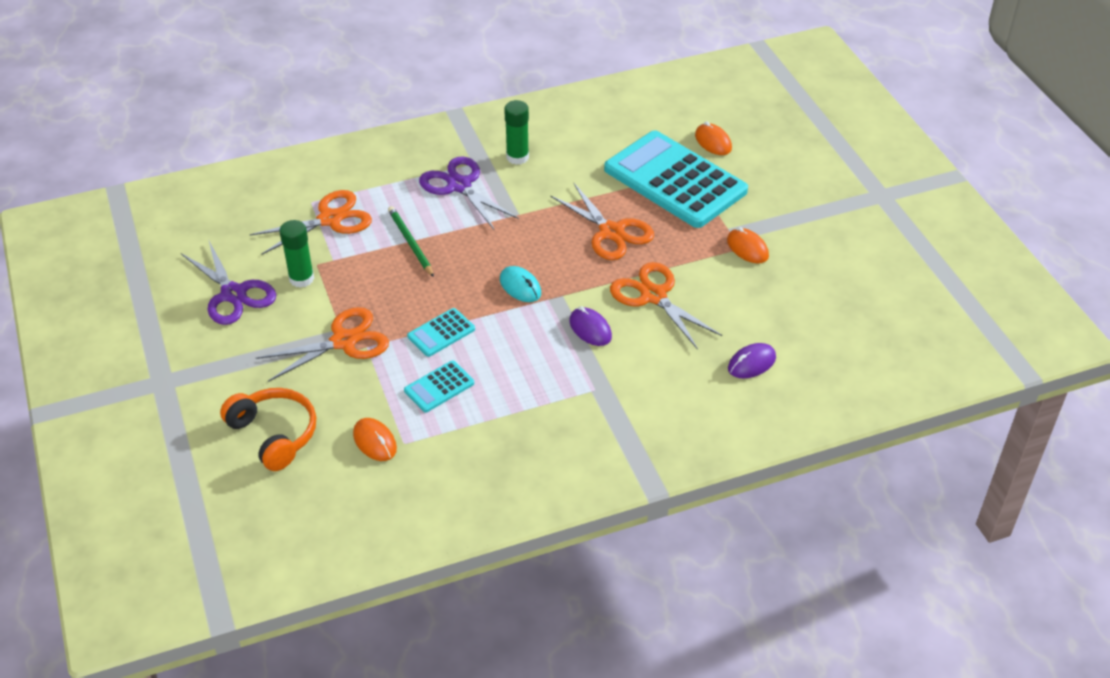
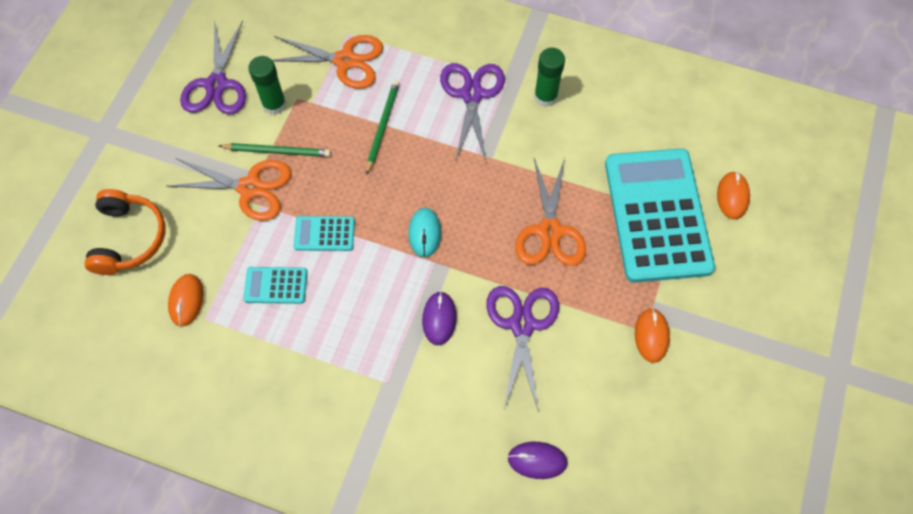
camera: 40 degrees right, 20 degrees up
orange scissors [610,262,722,350] -> purple scissors [486,286,559,412]
none -> green pencil [219,143,331,157]

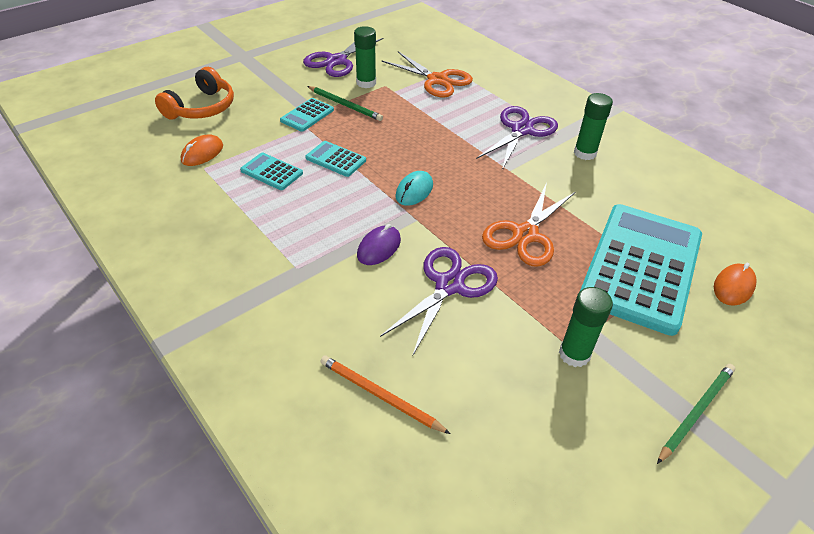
camera: 30 degrees right, 20 degrees down
orange scissors [167,158,291,221] -> turquoise calculator [280,98,334,132]
green pencil [366,80,400,175] -> green pencil moved to [657,364,735,464]
purple mouse [508,442,568,479] -> orange pencil [320,356,451,434]
orange mouse [635,308,670,363] -> green glue stick [559,287,613,367]

